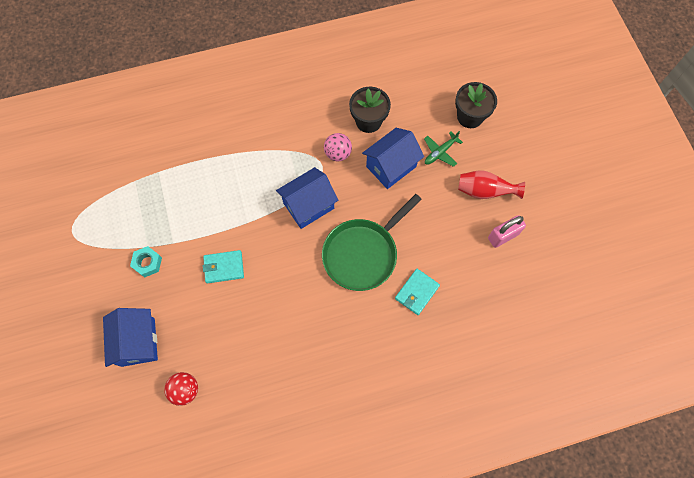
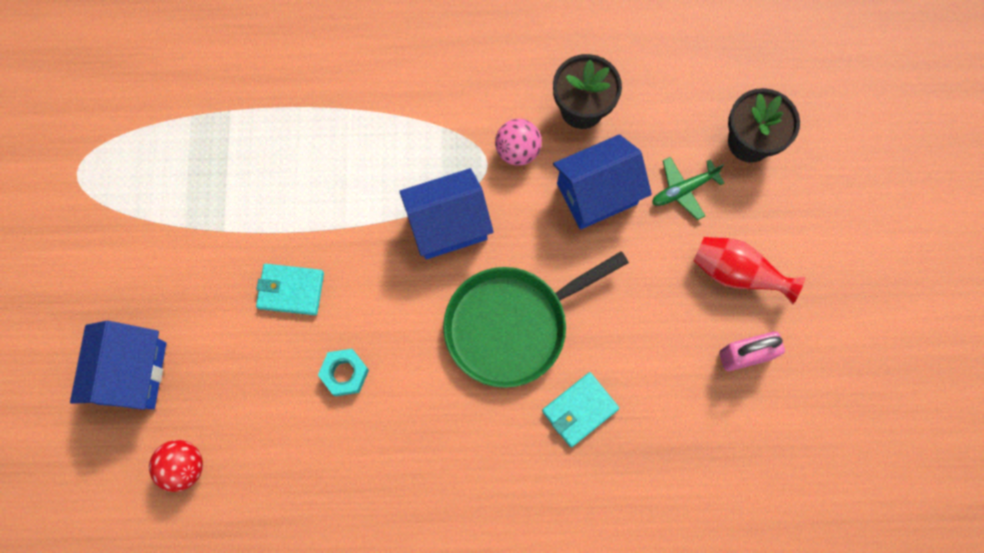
camera: 15 degrees right, 5 degrees up
turquoise nut [130,246,162,277] -> turquoise nut moved to [318,349,369,396]

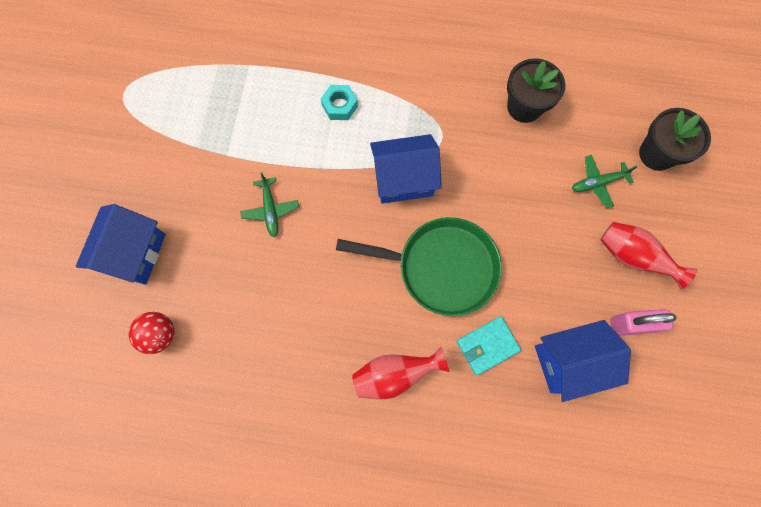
camera: 10 degrees right, 0 degrees up
turquoise wallet [256,264,324,315] -> green plane [240,172,299,238]
turquoise nut [318,349,369,396] -> turquoise nut moved to [321,85,358,120]
green pan [443,251,629,388] -> green pan turned 150 degrees counterclockwise [336,217,502,316]
pink ball [495,119,542,166] -> none
blue house [553,134,652,230] -> blue house moved to [535,320,631,402]
none -> red vase [352,347,449,399]

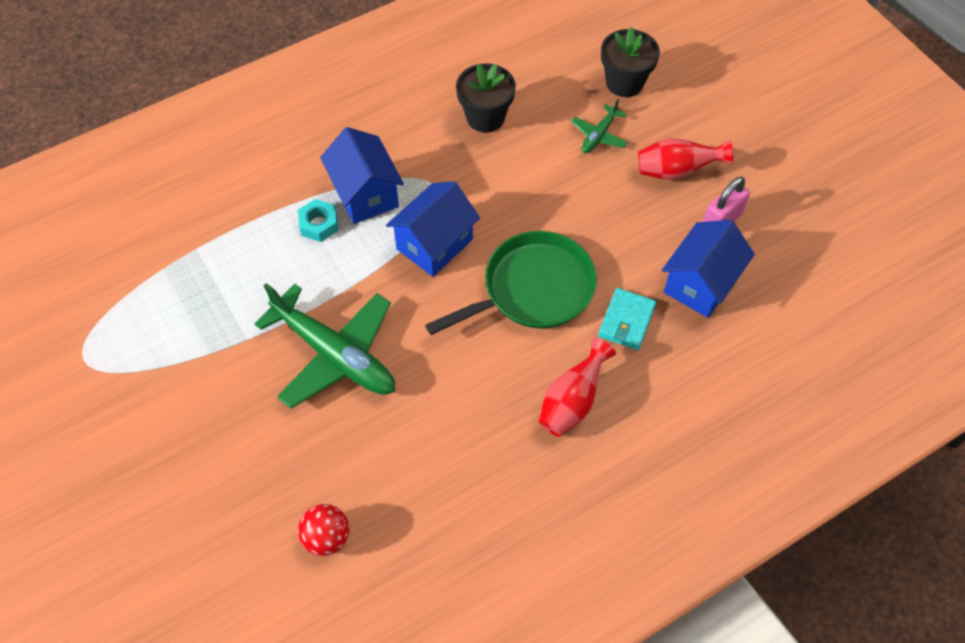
camera: 40 degrees left, 15 degrees down
blue house [76,204,166,285] -> blue house moved to [320,127,404,224]
green plane [240,172,299,238] -> green plane [254,283,395,409], size x2.15

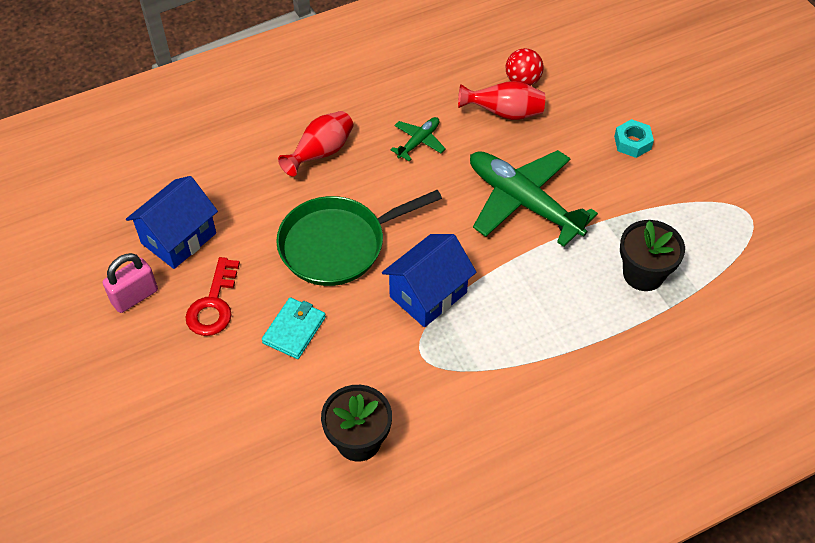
camera: 175 degrees left, 5 degrees down
turquoise nut [298,199,338,242] -> turquoise nut moved to [614,119,654,158]
blue house [320,127,404,224] -> none
green plane [571,99,628,153] -> green plane moved to [390,117,446,161]
turquoise wallet [598,288,657,350] -> turquoise wallet moved to [262,298,326,359]
black flower pot [601,27,660,97] -> black flower pot moved to [620,220,685,291]
red vase [638,138,733,180] -> red vase moved to [458,81,545,120]
none -> red key [185,257,240,336]

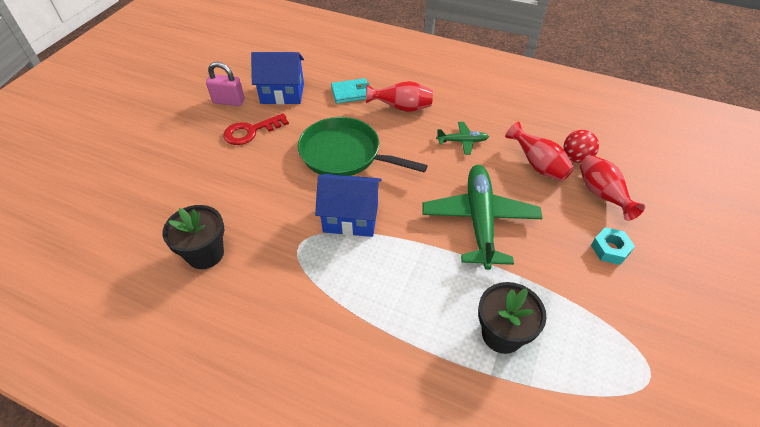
camera: 50 degrees right, 5 degrees down
turquoise wallet [262,298,326,359] -> turquoise wallet moved to [331,78,370,104]
none -> red vase [580,155,645,221]

